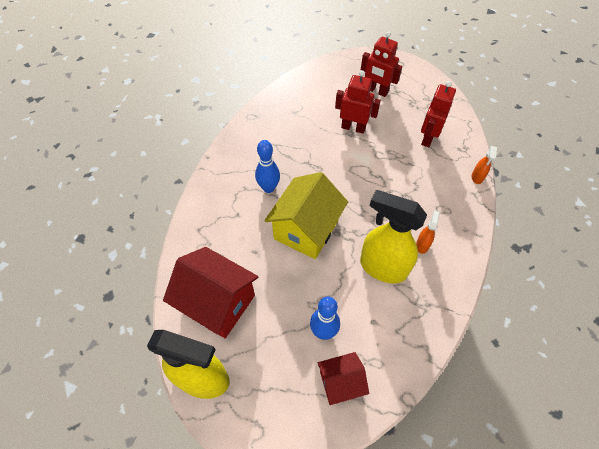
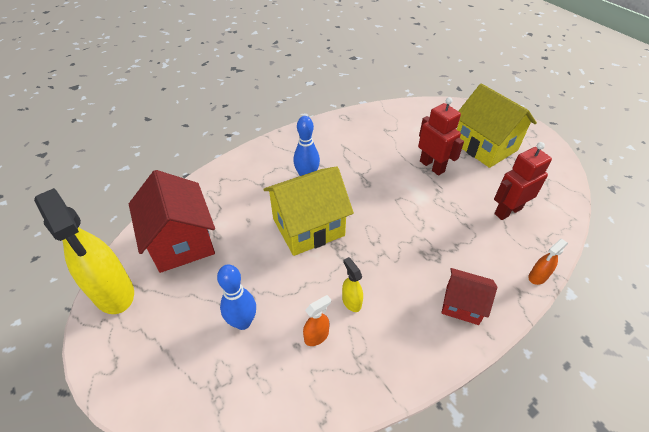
camera: 35 degrees right, 10 degrees down
red house [318,352,369,405] -> red house moved to [441,268,497,325]
yellow spray bottle [360,190,427,283] -> yellow spray bottle [342,257,363,312], size x0.43
red robot [361,31,402,97] -> yellow house [457,84,537,168]
orange spray bottle [416,210,440,254] -> orange spray bottle moved to [303,295,331,346]

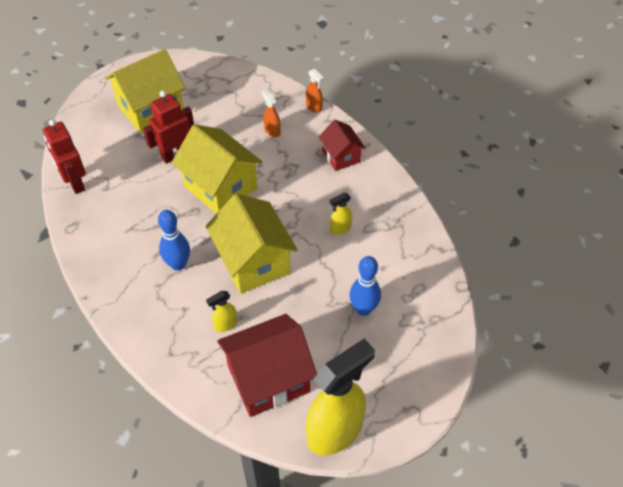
camera: 90 degrees left, 5 degrees up
orange spray bottle [303,295,331,346] -> orange spray bottle moved to [262,90,281,137]
red house [441,268,497,325] -> red house turned 45 degrees counterclockwise [319,120,365,171]
red robot [494,142,552,220] -> red robot moved to [43,119,86,194]
none -> yellow house [171,124,263,214]
none -> yellow spray bottle [206,291,237,332]

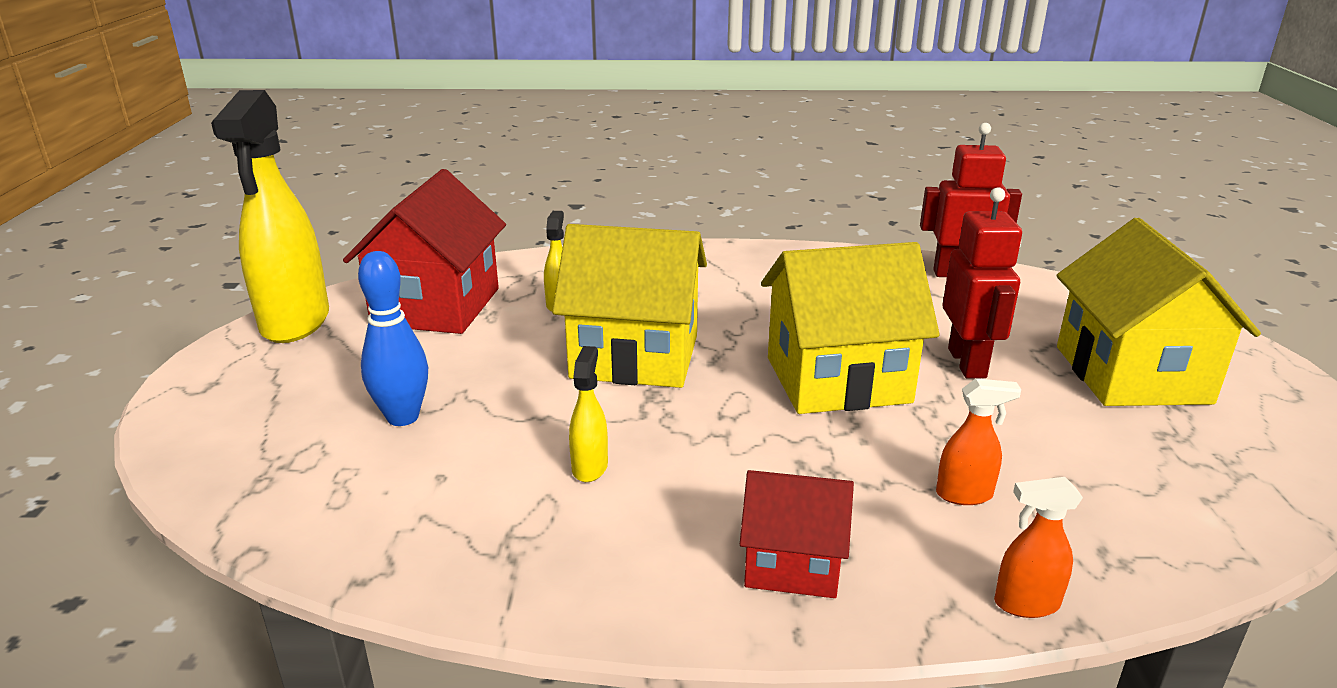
camera: 125 degrees right, 25 degrees down
blue bowling pin [158,210,190,271] -> none

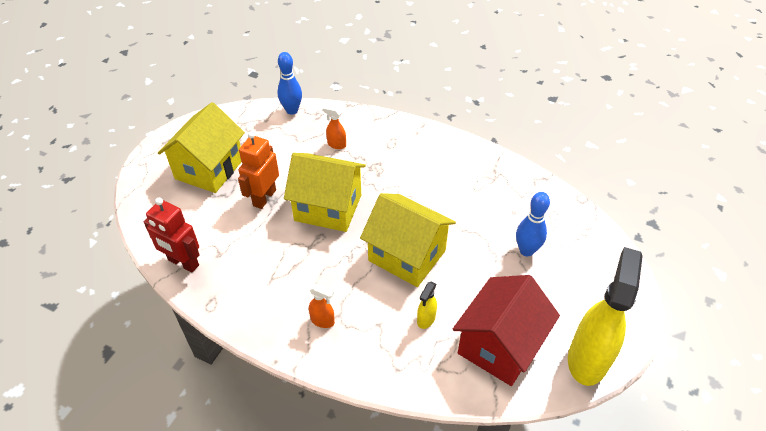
camera: 155 degrees left, 20 degrees up
yellow spray bottle [569,346,608,482] -> none
red house [740,470,854,598] -> none
red robot [943,187,1022,379] -> orange robot [238,132,279,209]
orange spray bottle [994,477,1083,618] -> orange spray bottle moved to [309,284,335,328]
none -> blue bowling pin [278,52,302,115]

